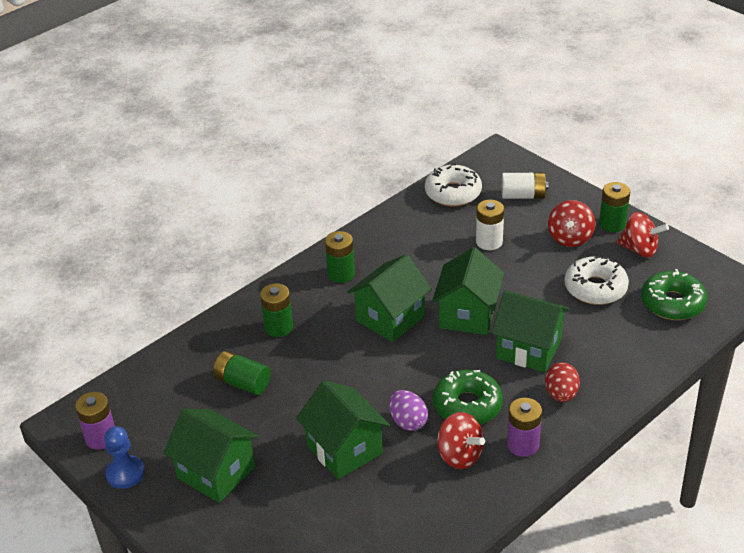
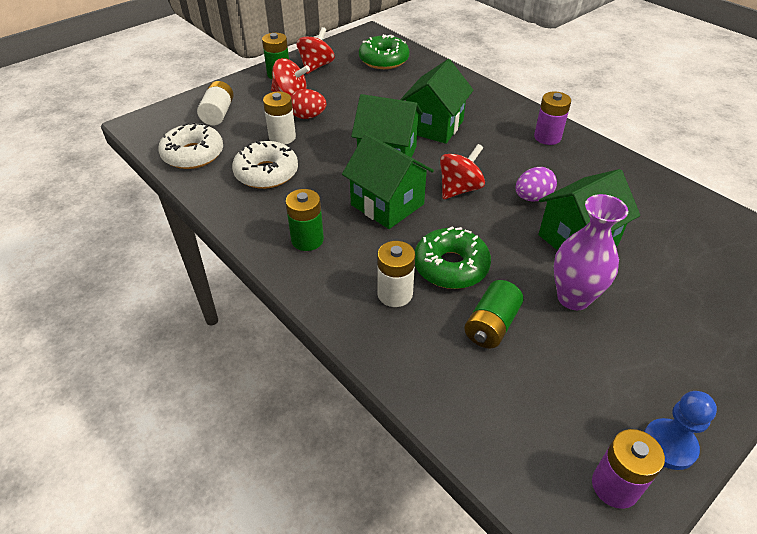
camera: 90 degrees left, 5 degrees up
green house [163,409,258,503] -> none
green battery [260,283,293,337] -> white battery [377,241,415,307]
green donut [433,370,503,424] -> green donut moved to [415,226,491,289]
red spinning top [437,412,485,469] -> red spinning top moved to [440,144,485,199]
red egg [545,362,580,402] -> red egg moved to [291,89,326,119]
white donut [564,255,629,305] -> white donut moved to [232,140,298,189]
none -> purple vase [554,194,628,310]

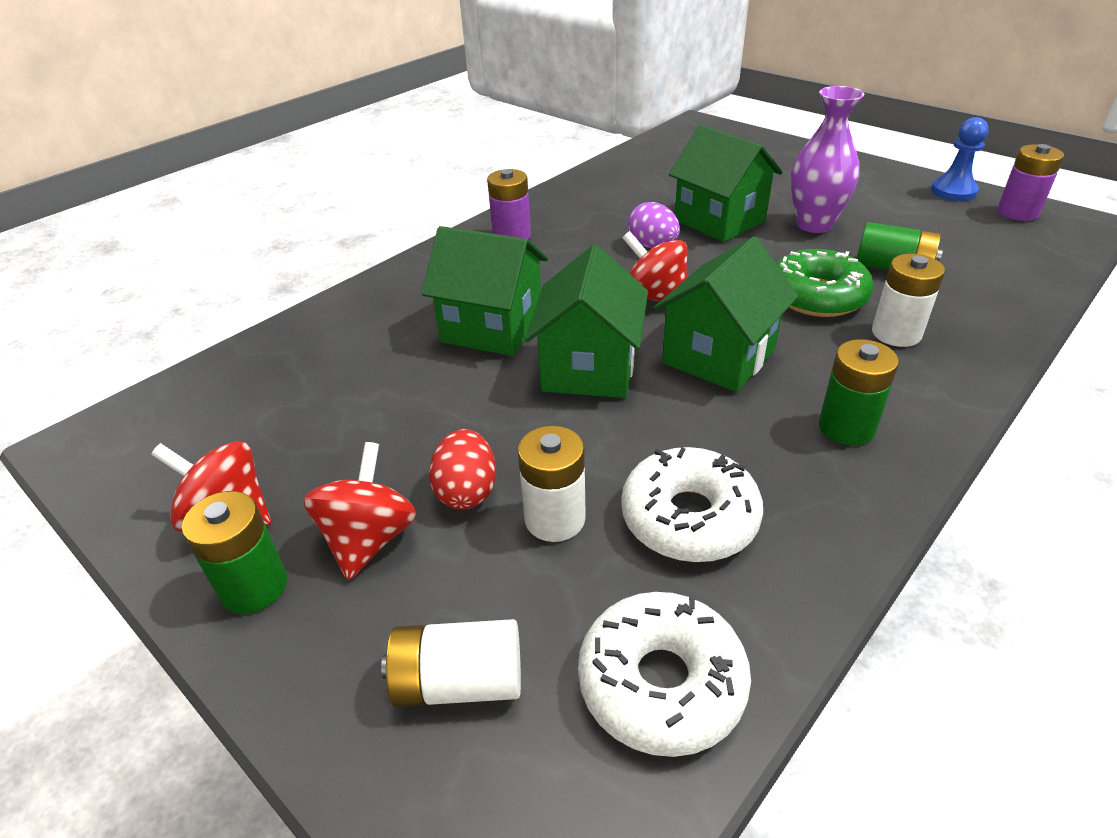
camera: 95 degrees left, 5 degrees down
green donut [359,34,410,69] -> none

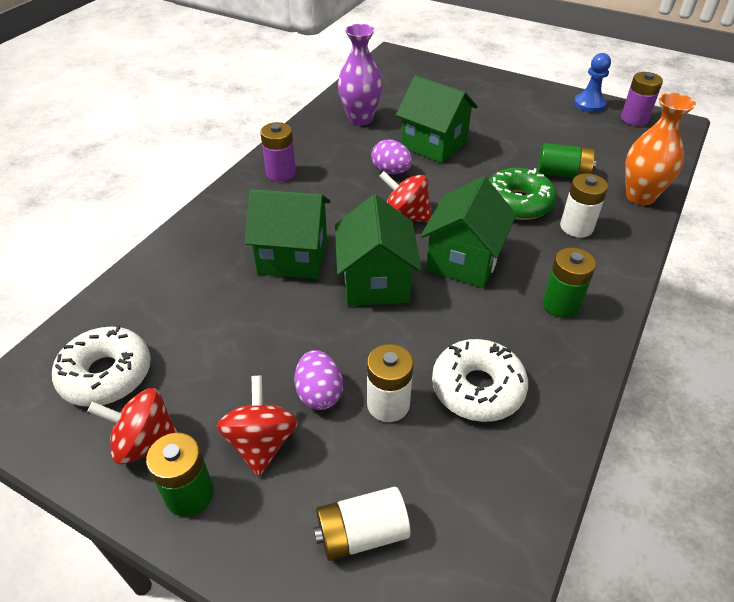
camera: 15 degrees left, 5 degrees up
red egg [429,429,496,510] -> purple egg [295,350,343,410]
white donut [578,592,751,757] -> white donut moved to [52,325,151,407]
purple vase [791,86,865,233] -> purple vase moved to [338,24,383,126]
none -> orange vase [625,93,696,205]

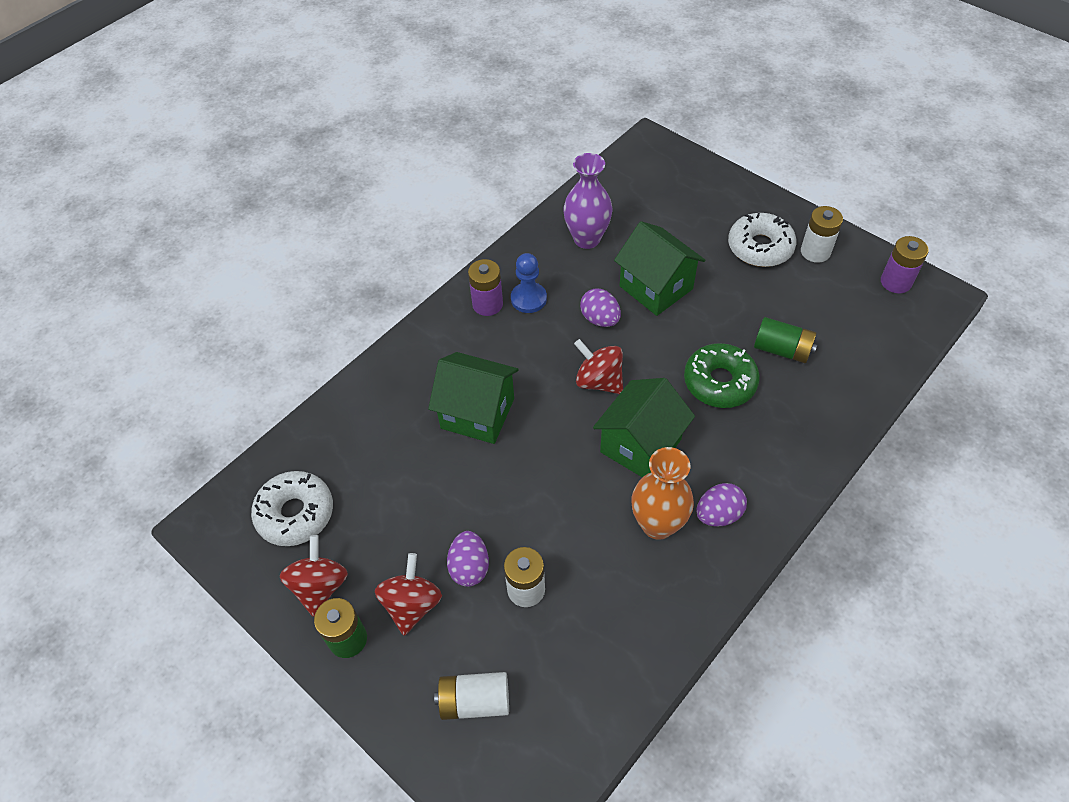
camera: 15 degrees right, 10 degrees up
red spinning top [87,388,178,464] -> red spinning top turned 75 degrees clockwise [280,535,348,617]
green house [335,195,421,306] -> none
white donut [432,339,528,422] -> white donut moved to [728,213,796,267]
green battery [543,248,596,318] -> purple egg [696,483,747,527]
white battery [560,173,608,238] -> white battery moved to [801,206,843,263]
blue pawn [574,53,611,112] -> blue pawn moved to [511,253,547,313]
orange vase [625,93,696,205] -> orange vase moved to [632,447,694,540]

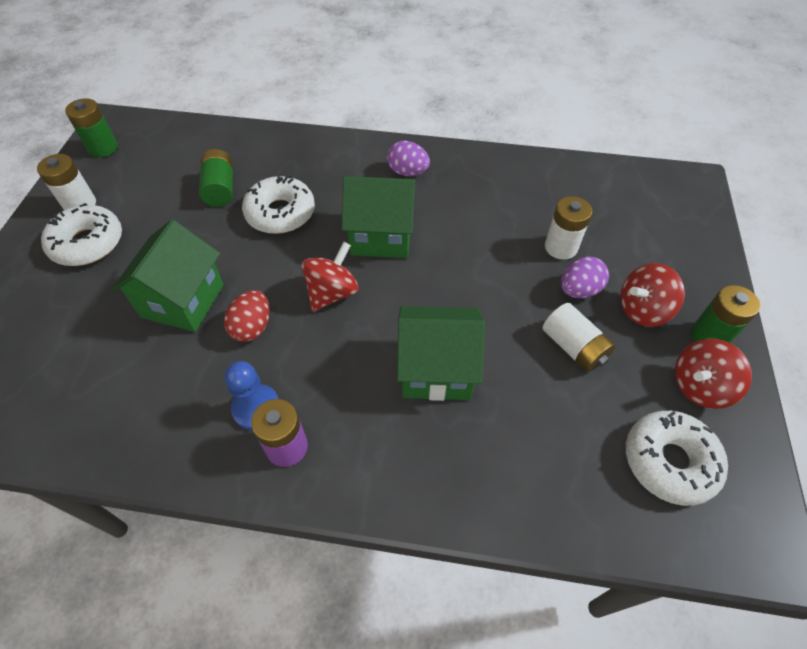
camera: 125 degrees left, 0 degrees up
green house [428,352,519,444] -> green house turned 75 degrees counterclockwise [397,306,485,401]
white battery [434,672,509,720] -> white battery moved to [543,303,616,372]
purple vase [563,153,613,249] -> none
red spinning top [574,339,623,394] -> red spinning top turned 150 degrees counterclockwise [301,242,359,312]
purple egg [580,288,621,327] -> red egg [224,290,270,342]
orange vase [632,447,694,540] -> none
green donut [684,343,760,408] -> white donut [242,176,315,234]
purple battery [881,236,929,294] -> green battery [65,98,118,158]

